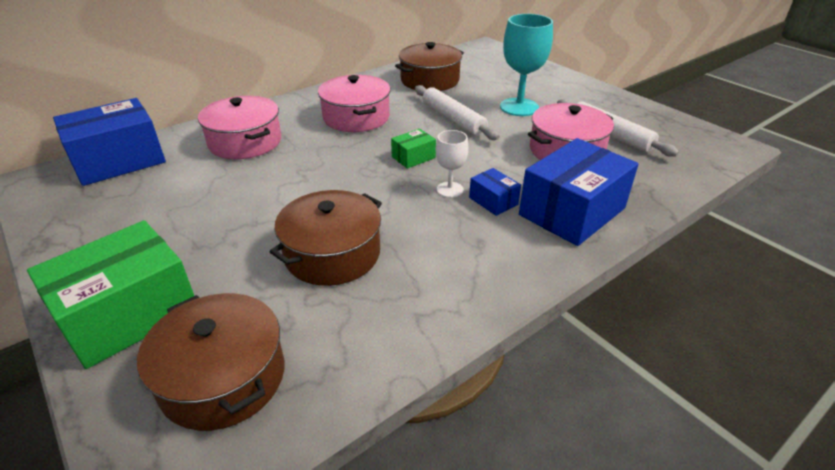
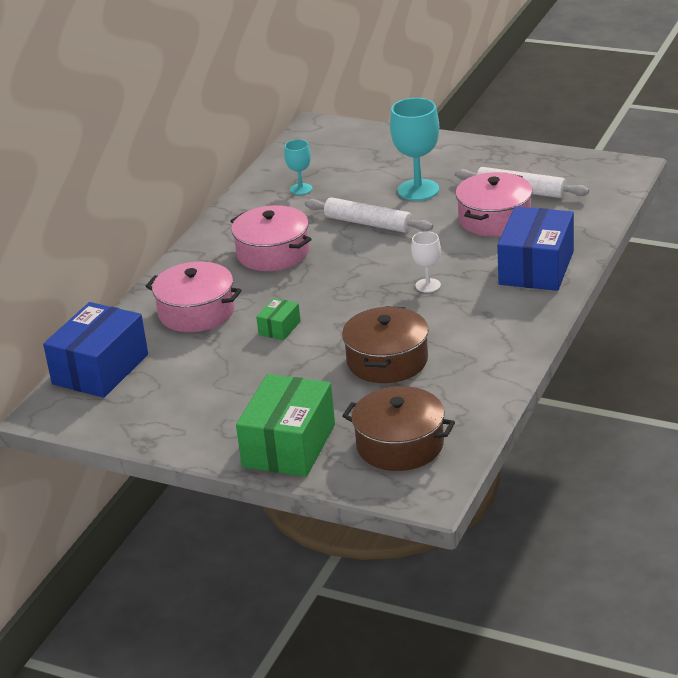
camera: 25 degrees left, 5 degrees down
green box [391,129,436,169] -> green box moved to [256,298,301,340]
brown pot [395,42,464,91] -> turquoise goblet [284,140,312,195]
blue box [469,168,521,216] -> none

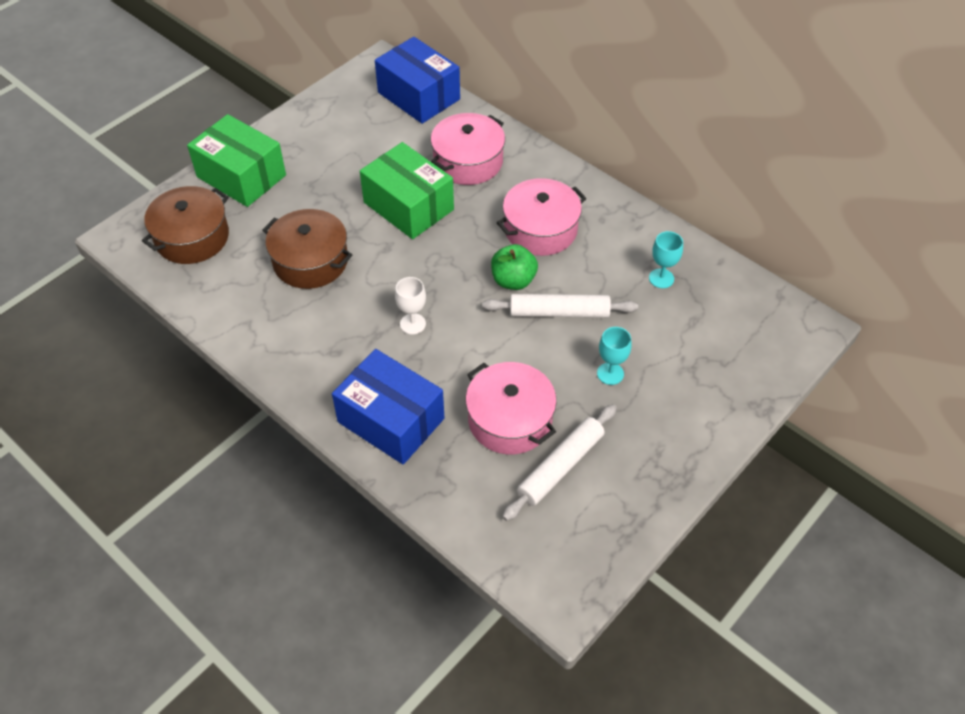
camera: 105 degrees right, 20 degrees up
green box [256,298,301,340] -> green box [360,142,454,239], size x2.16
white rolling pin [305,197,433,233] -> white rolling pin turned 45 degrees clockwise [482,294,638,318]
turquoise goblet [390,98,439,201] -> turquoise goblet [597,327,632,385], size x0.55
none -> green apple [491,244,538,290]

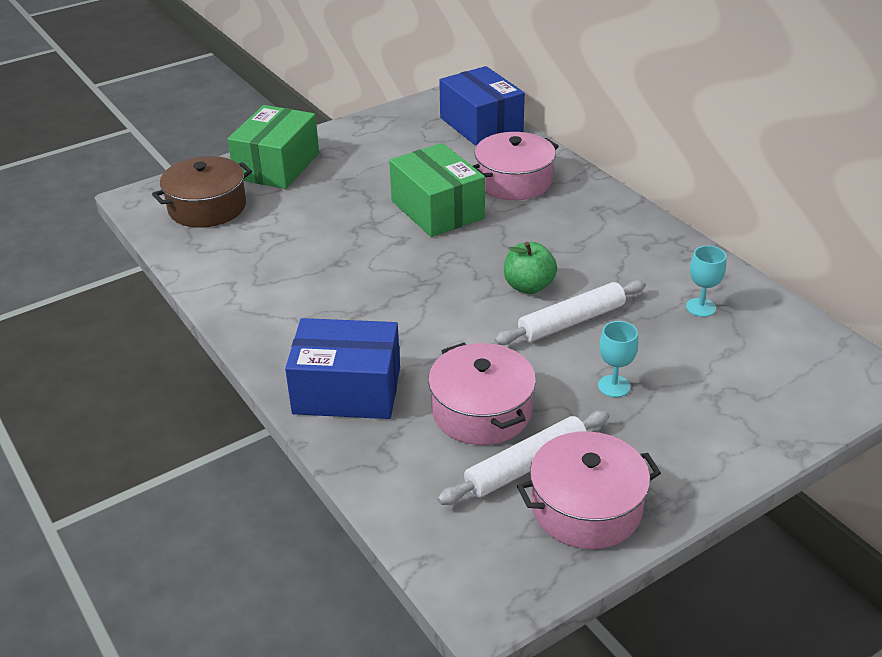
camera: 15 degrees right, 15 degrees down
green box [187,114,286,207] -> green box turned 60 degrees clockwise [227,105,319,189]
brown pot [262,209,352,289] -> none
blue box [332,349,444,465] -> blue box turned 45 degrees counterclockwise [285,318,400,419]
white goblet [395,277,426,335] -> none
white rolling pin [482,294,638,318] -> white rolling pin turned 45 degrees counterclockwise [494,280,646,345]
pink pot [497,178,587,256] -> pink pot moved to [517,431,661,549]

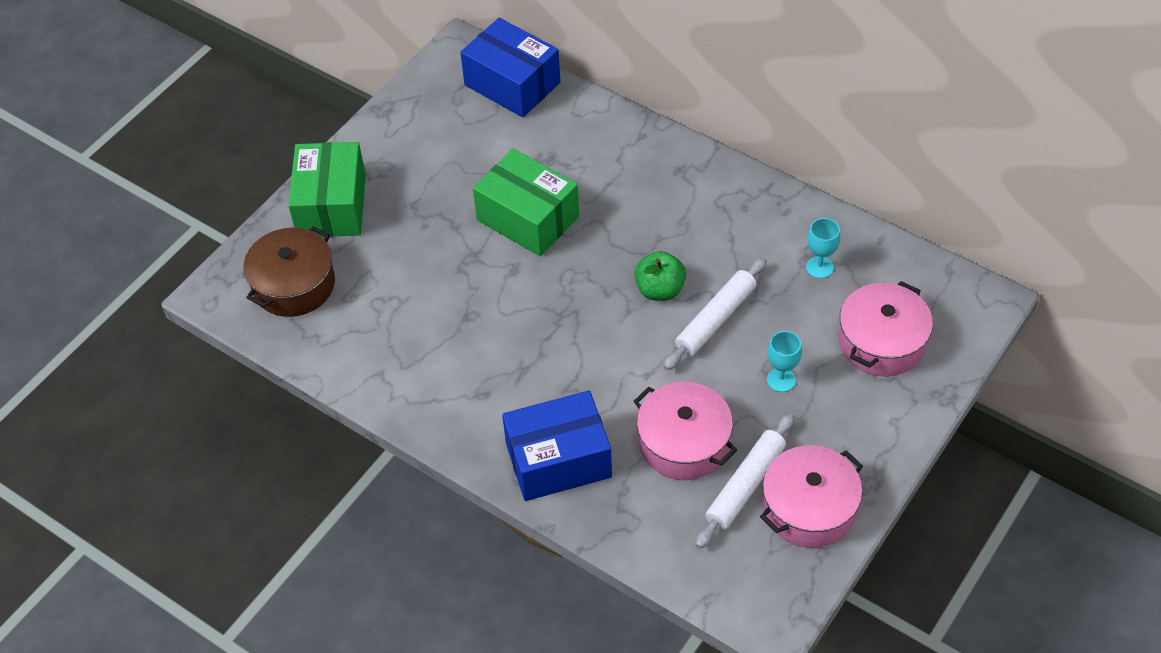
camera: 20 degrees left, 15 degrees up
pink pot [473,132,559,200] -> pink pot moved to [839,281,933,376]

